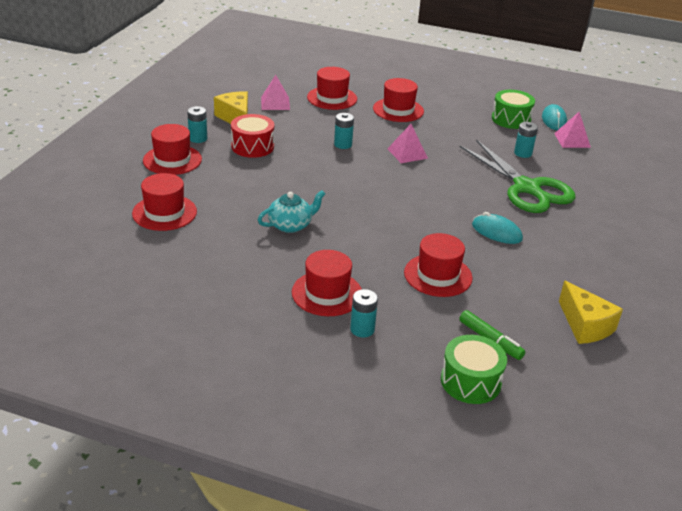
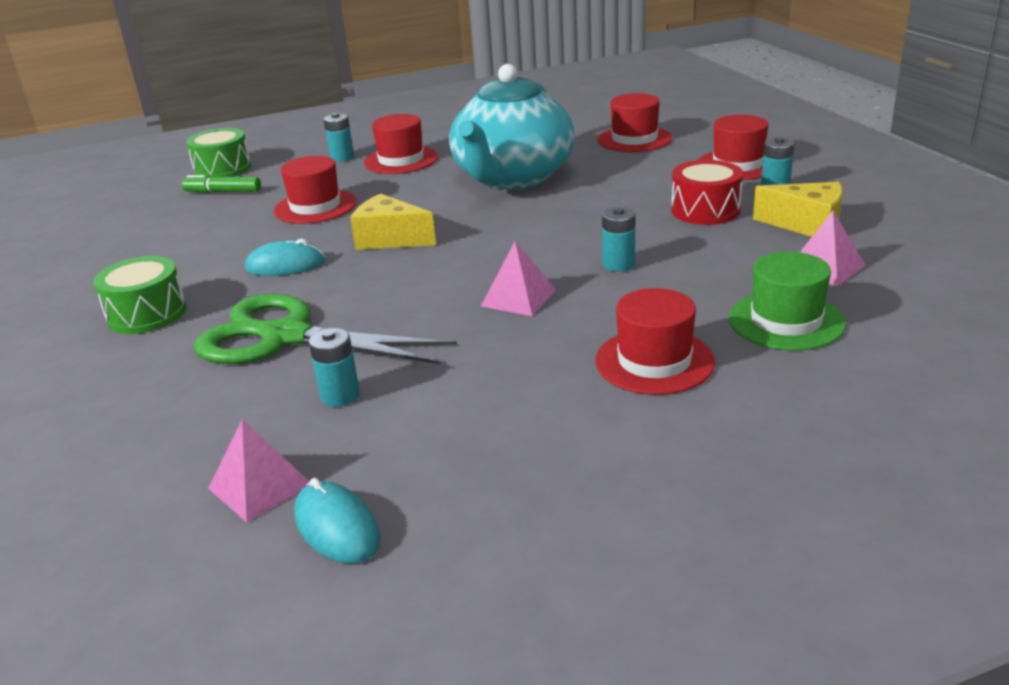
camera: 145 degrees right, 5 degrees down
turquoise teapot [258,190,325,233] -> turquoise teapot [449,64,575,190], size x2.26
red hat [307,67,357,110] -> green hat [729,251,846,351]
green drum [492,90,535,129] -> green drum moved to [93,256,187,334]
yellow cheese [559,281,623,344] -> yellow cheese moved to [350,194,436,250]

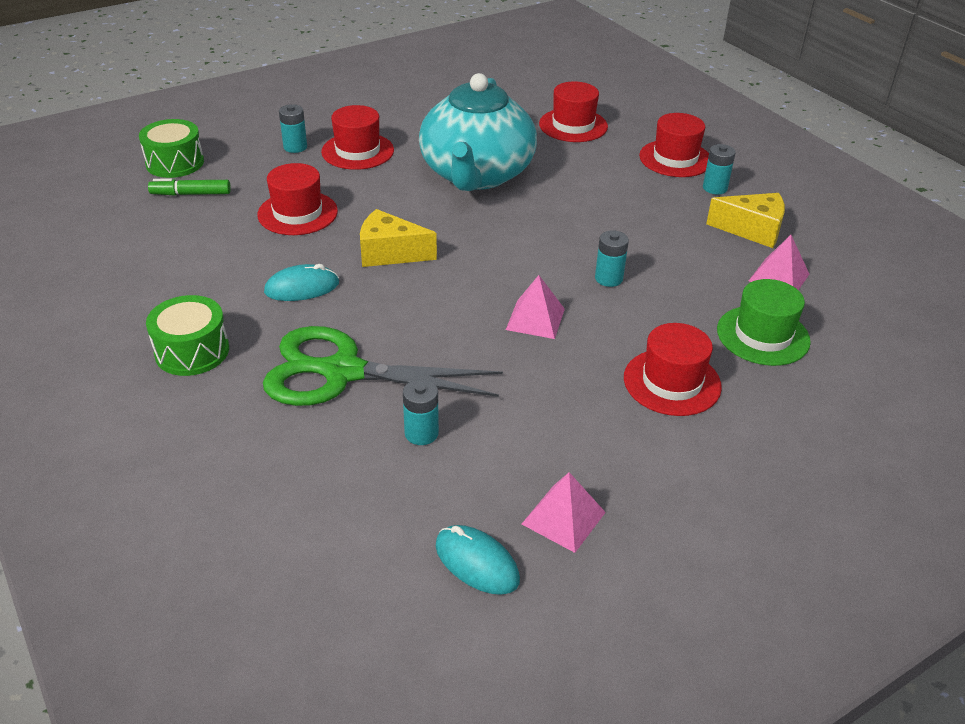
camera: 15 degrees left, 10 degrees up
pink pyramid [208,419,310,523] -> pink pyramid moved to [522,472,606,553]
red drum [671,160,743,225] -> none

